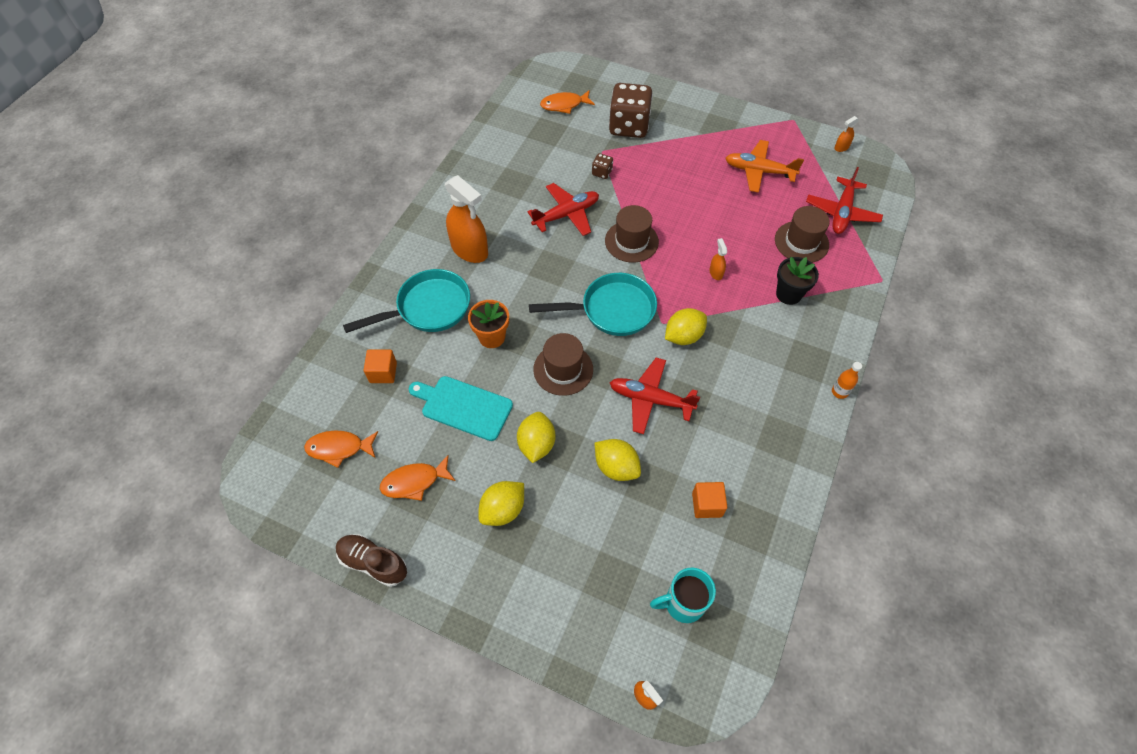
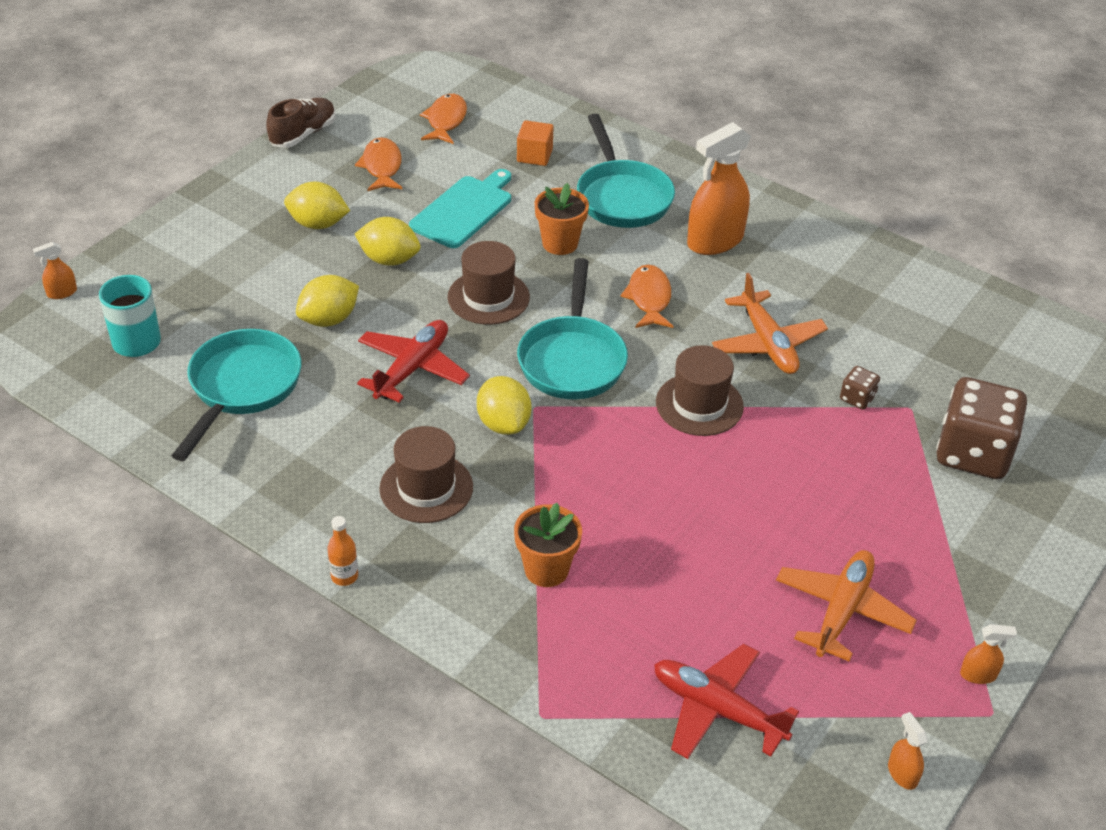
camera: 100 degrees right, 15 degrees down
yellow lemon [478,481,524,526] -> yellow lemon turned 45 degrees counterclockwise [284,181,350,229]
red plane [528,183,599,236] -> orange plane [712,273,828,374]
orange fish [540,90,595,114] -> orange fish moved to [620,265,673,328]
orange cube [692,482,727,518] -> turquoise pan [171,329,302,461]
orange spray bottle [710,238,727,280] -> orange spray bottle moved to [960,624,1017,684]
brown hat [775,206,830,263] -> brown hat moved to [379,426,473,523]
black flower pot [776,257,819,305] -> orange flower pot [514,503,582,587]

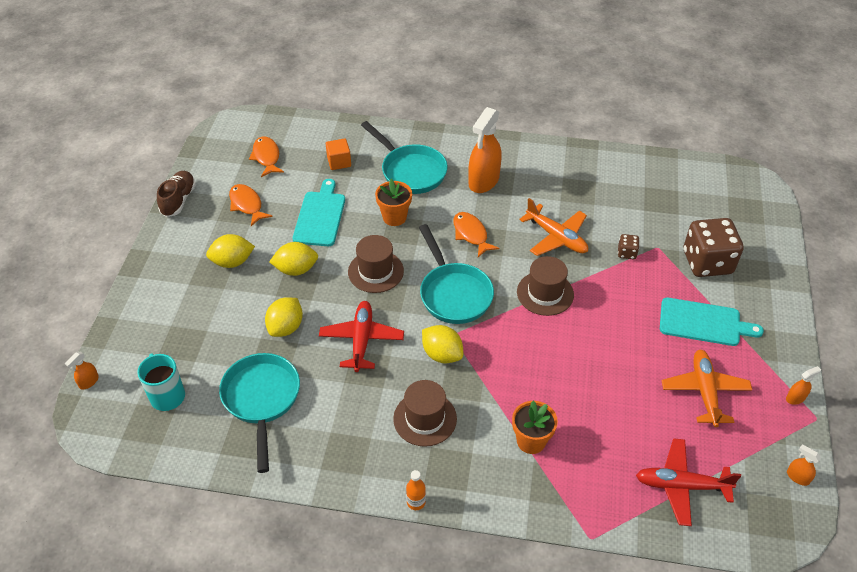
camera: 25 degrees left, 5 degrees up
none -> turquoise cutting board [660,297,764,346]

